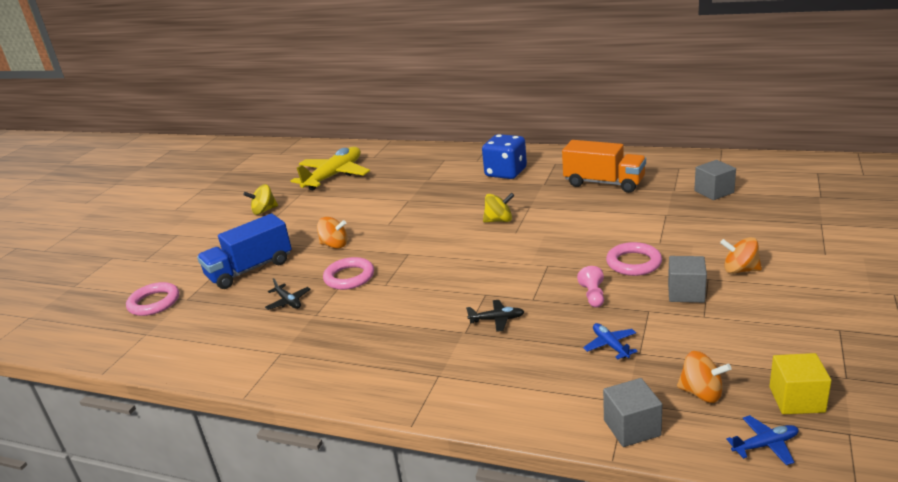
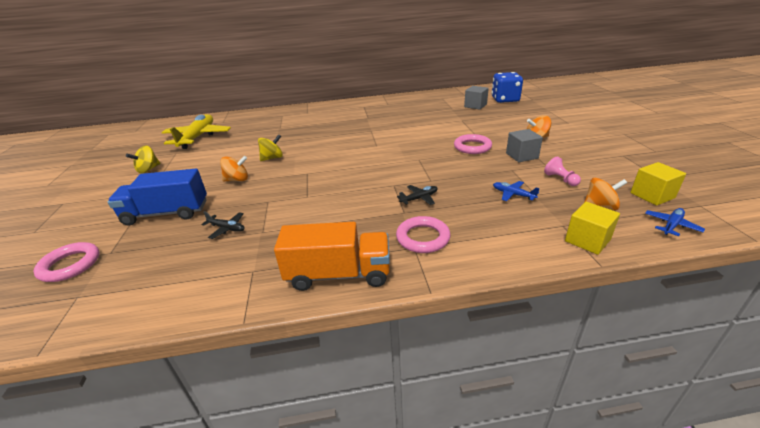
camera: 30 degrees left, 5 degrees up
blue truck [197,213,292,289] -> blue truck turned 60 degrees clockwise [108,169,207,225]
pink ring [323,257,374,290] -> pink ring moved to [396,216,451,253]
blue dice [482,134,527,179] -> blue dice moved to [492,72,523,103]
yellow spinning top [483,193,515,222] -> yellow spinning top moved to [258,134,283,161]
orange truck [562,140,646,193] -> orange truck moved to [274,222,390,291]
pink pawn [577,266,604,307] -> pink pawn moved to [544,157,581,186]
grey cube [603,378,662,447] -> yellow cube [565,202,620,255]

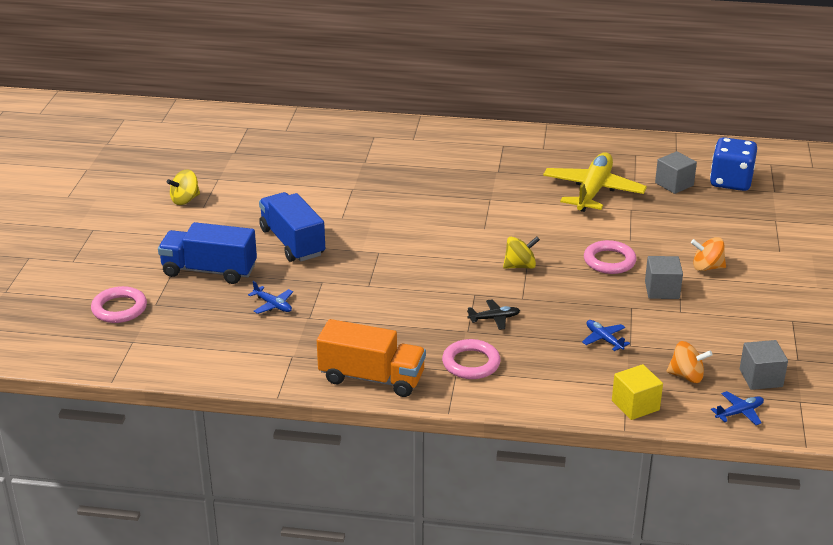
camera: 15 degrees right, 0 degrees up
yellow plane [162,114,231,149] -> yellow plane moved to [543,153,647,212]
black plane [201,211,245,239] -> blue plane [248,281,293,314]
orange spinning top [220,156,248,181] -> blue truck [259,192,325,262]
yellow spinning top [258,134,283,161] -> yellow spinning top moved to [503,236,540,269]
pink pawn [544,157,581,186] -> none
yellow cube [630,162,686,206] -> grey cube [740,340,788,390]

